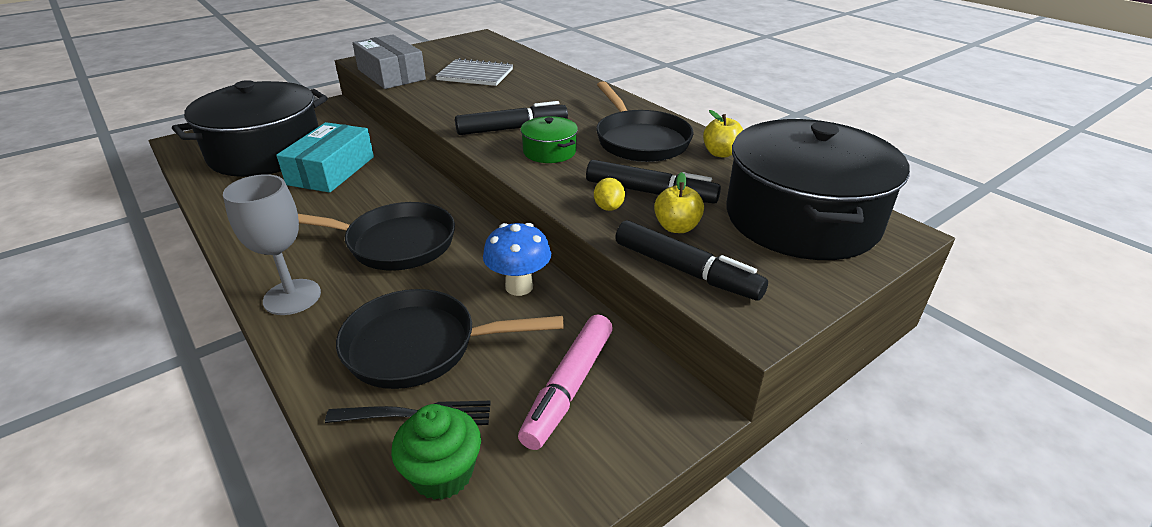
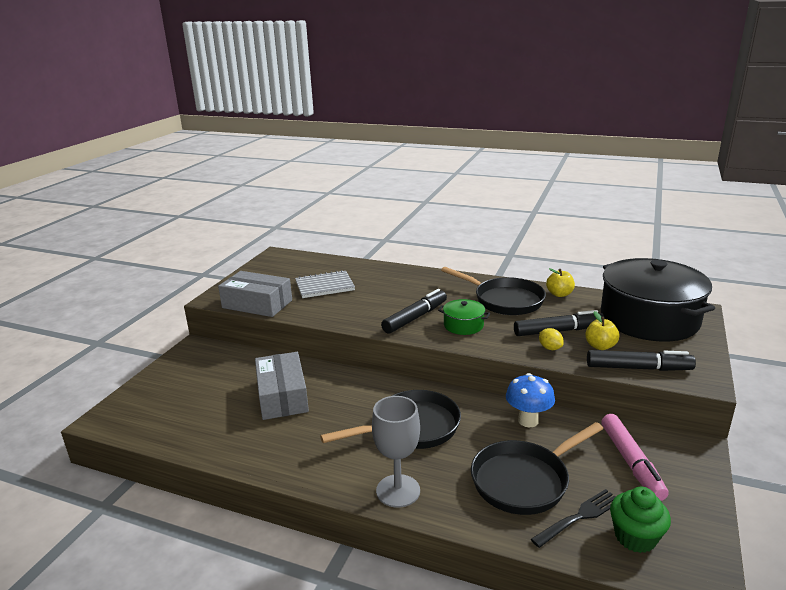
camera: 30 degrees left, 10 degrees down
black pot [172,80,328,177] -> none
turquoise box [276,122,374,193] -> grey box [255,352,309,420]

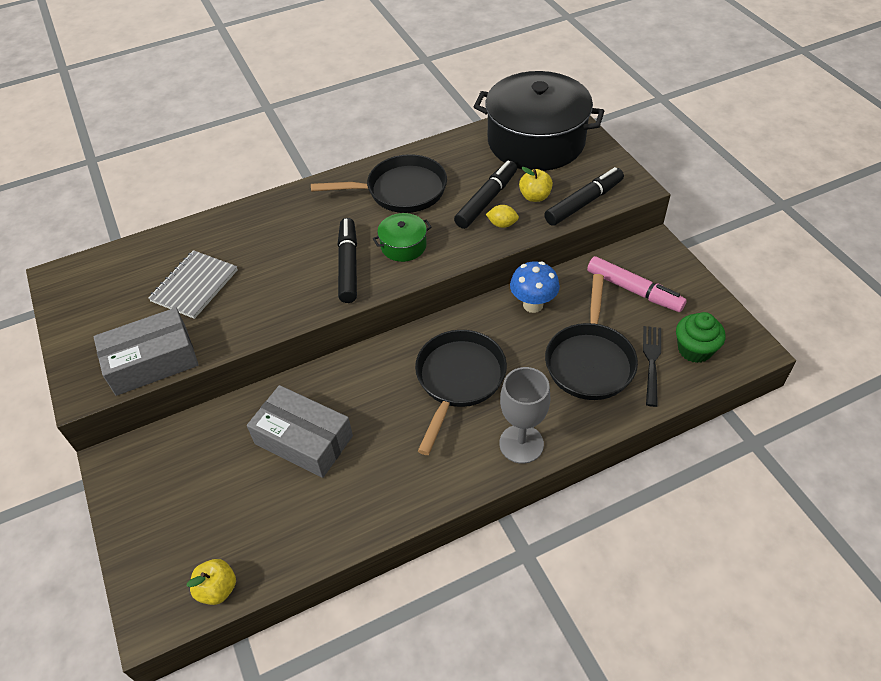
camera: 45 degrees left, 25 degrees up
yellow apple [546,268,575,297] -> yellow apple moved to [187,559,236,605]

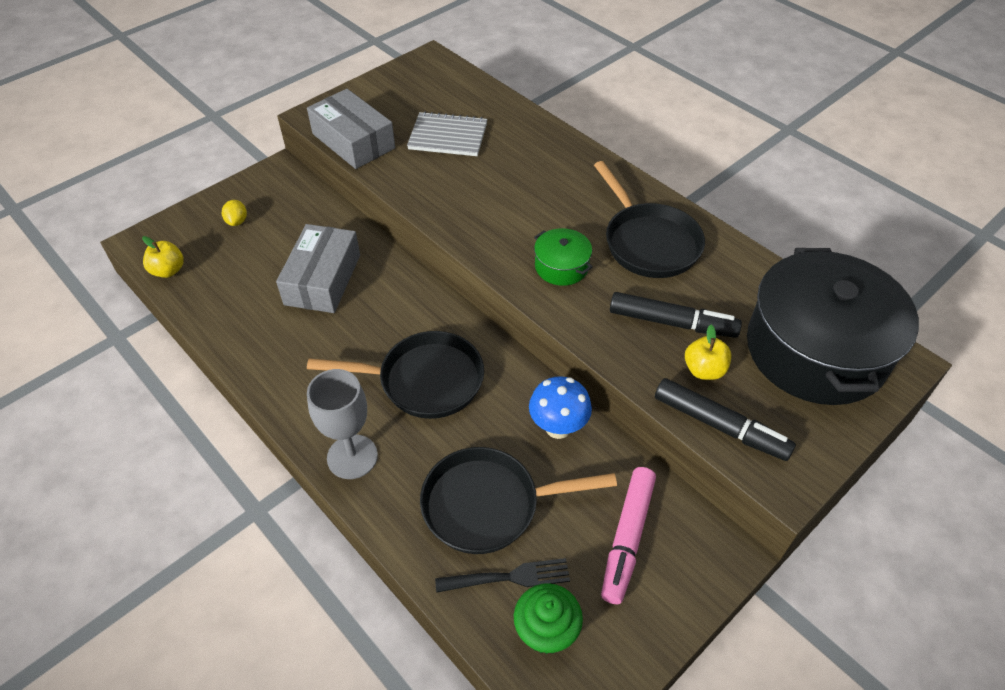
camera: 70 degrees right, 0 degrees up
black marker [338,218,357,303] -> none
yellow lemon [486,205,519,228] -> yellow lemon moved to [222,200,247,226]

